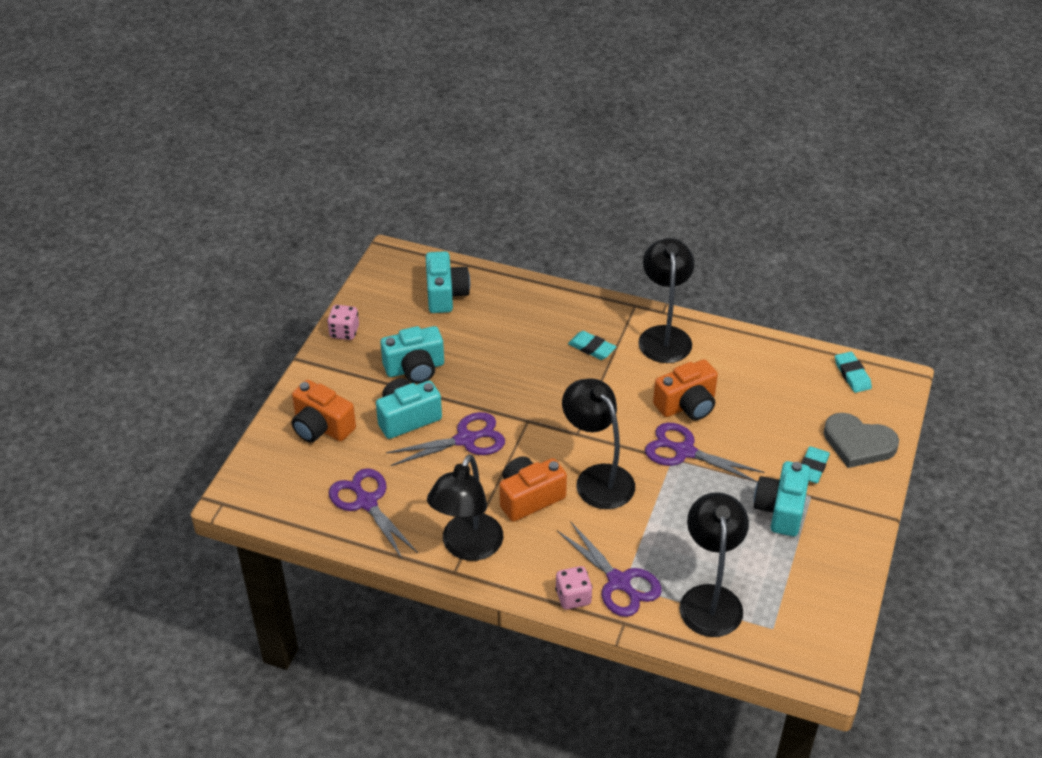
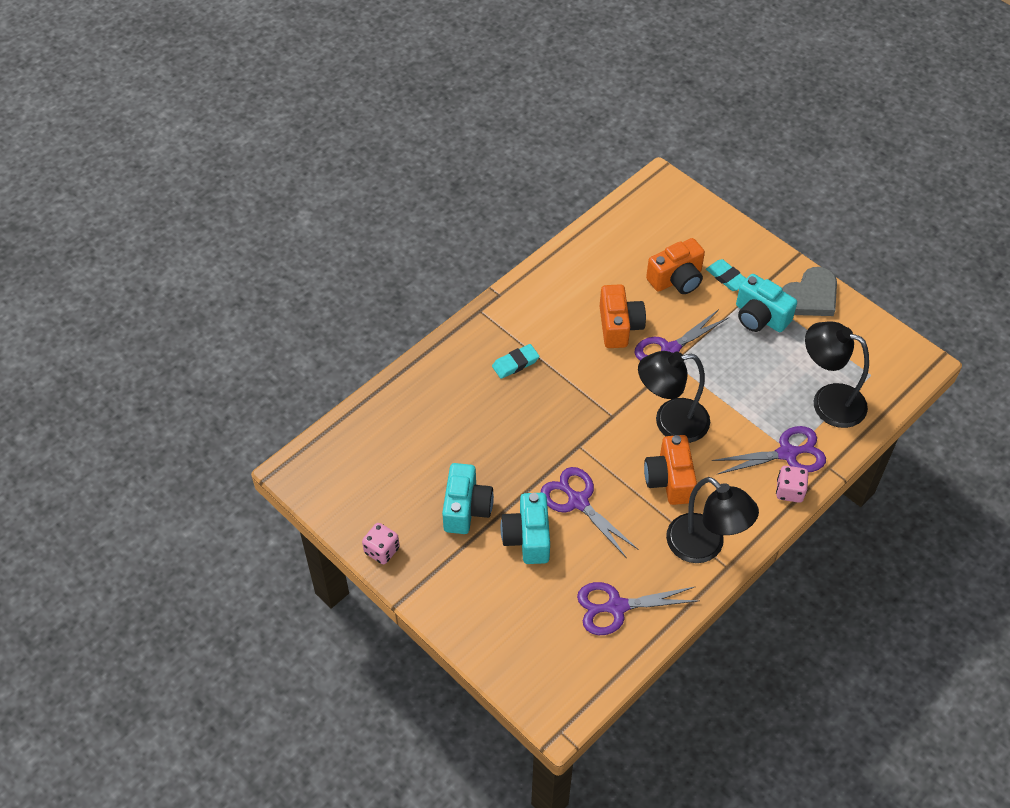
camera: 65 degrees left, 10 degrees up
orange camera [292,380,356,443] -> orange camera moved to [646,238,705,294]
purple scissors [386,412,505,466] -> purple scissors turned 45 degrees counterclockwise [541,467,638,558]
turquoise camera [426,251,470,313] -> none
black lamp [638,238,695,363] -> none
grey heart [824,413,899,468] -> grey heart moved to [782,267,837,316]
turquoise eraser [835,352,872,393] -> none

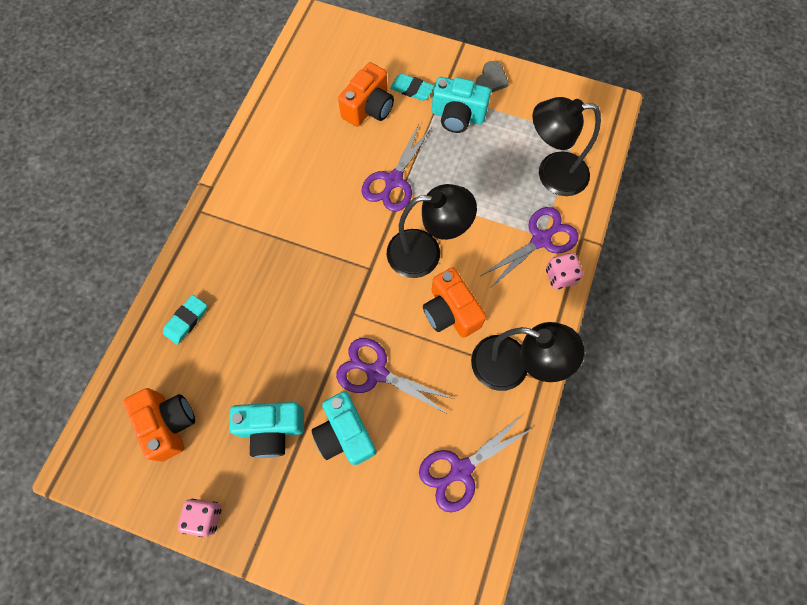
camera: 25 degrees left, 15 degrees up
turquoise camera [442,463,494,534] -> turquoise camera turned 105 degrees clockwise [229,402,304,458]
turquoise eraser [492,344,540,379] -> turquoise eraser moved to [163,295,207,345]
orange camera [600,284,646,348] -> orange camera moved to [124,388,195,462]
black lamp [638,351,710,443] -> black lamp turned 150 degrees counterclockwise [387,184,477,278]
grey heart [782,267,837,316] -> grey heart [476,61,509,93], size x0.61

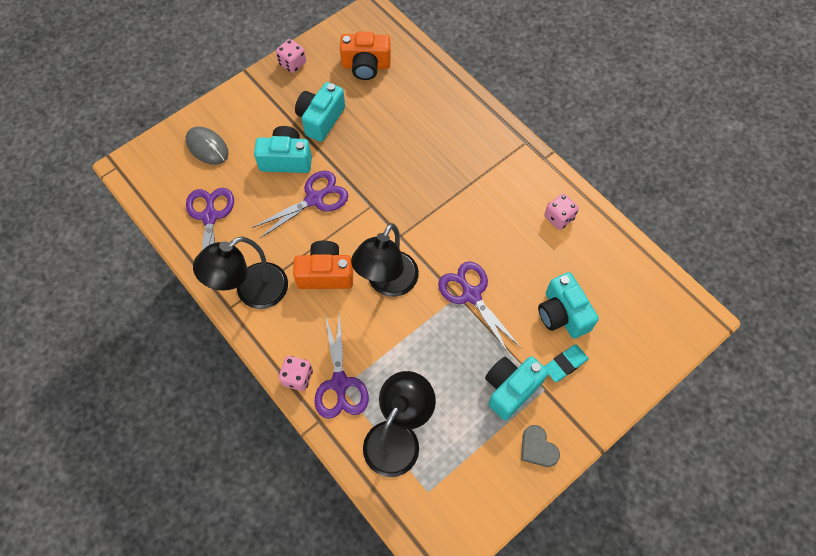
camera: 120 degrees right, 5 degrees down
turquoise eraser [163,295,207,345] -> none
orange camera [338,62,394,127] -> turquoise camera [538,272,599,339]
none -> grey mouse [186,126,229,165]
none -> pink dice [544,193,579,230]

